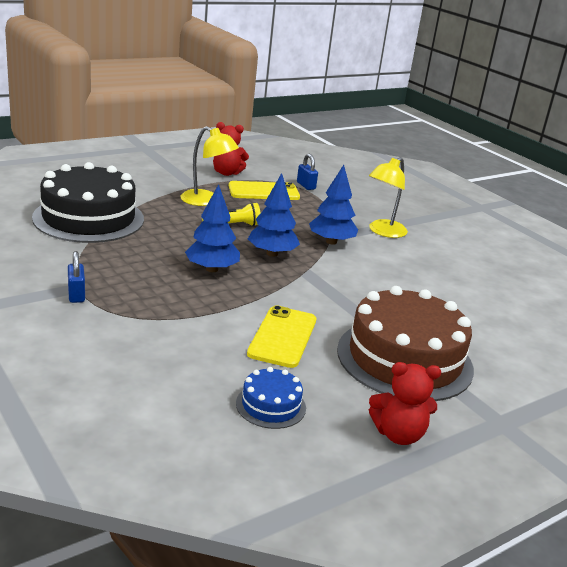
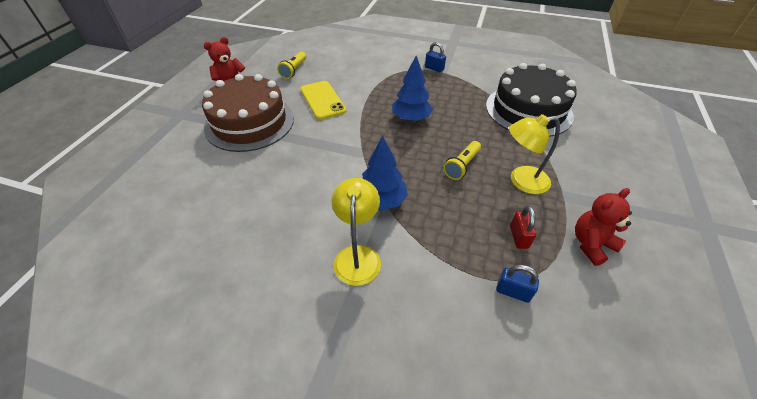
camera: 145 degrees right, 20 degrees up
yellow phone [229,181,300,200] -> red padlock [510,206,536,249]
blue cake [236,367,306,429] -> yellow flashlight [277,52,306,79]
blue tree [248,173,300,257] -> none

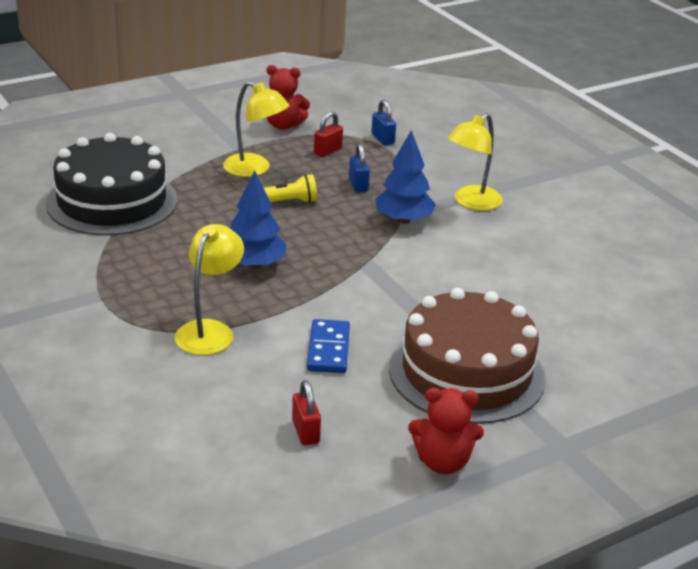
camera: 140 degrees left, 15 degrees down
yellow flashlight [277,52,306,79] -> red padlock [292,380,321,445]
yellow phone [300,81,346,120] -> blue domino [307,319,350,373]
blue padlock [425,42,446,73] -> blue padlock moved to [349,143,370,192]
none -> yellow lamp [175,224,244,355]

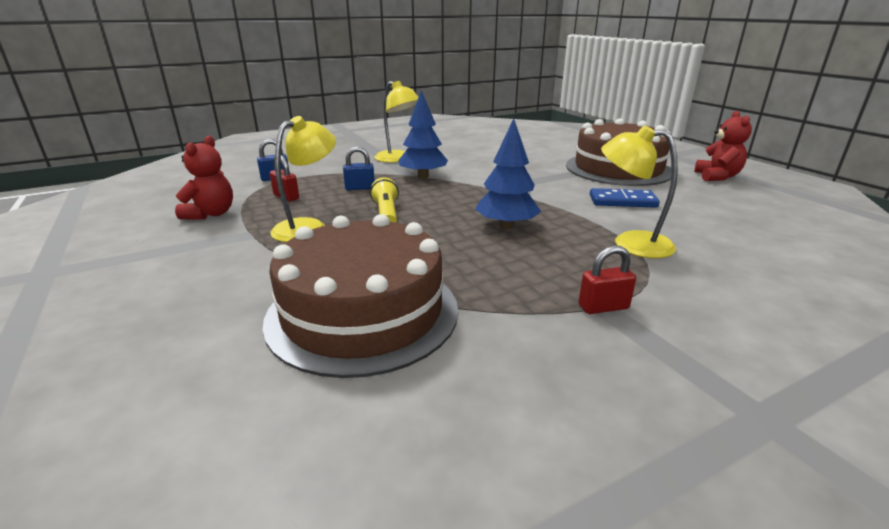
camera: 85 degrees left, 5 degrees down
black cake [46,133,177,236] -> brown cake [263,214,458,378]
red padlock [292,380,321,445] -> red padlock moved to [578,245,636,314]

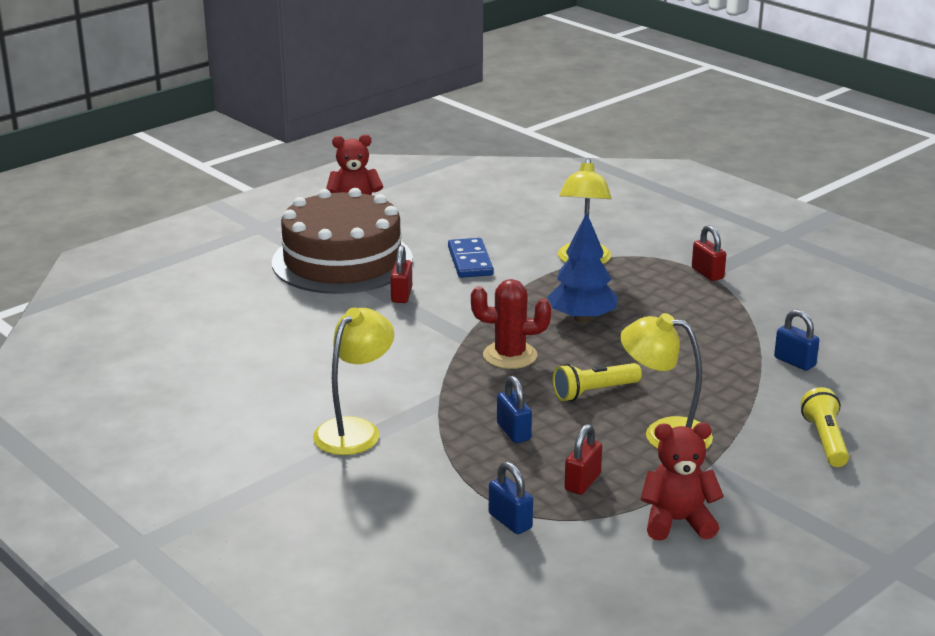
camera: 105 degrees left, 0 degrees up
brown cake [263,214,458,378] -> blue padlock [774,309,819,371]
blue tree [398,91,448,178] -> none
none -> red padlock [390,245,412,303]
none -> red cactus [471,279,551,369]
none -> yellow flashlight [801,387,849,467]

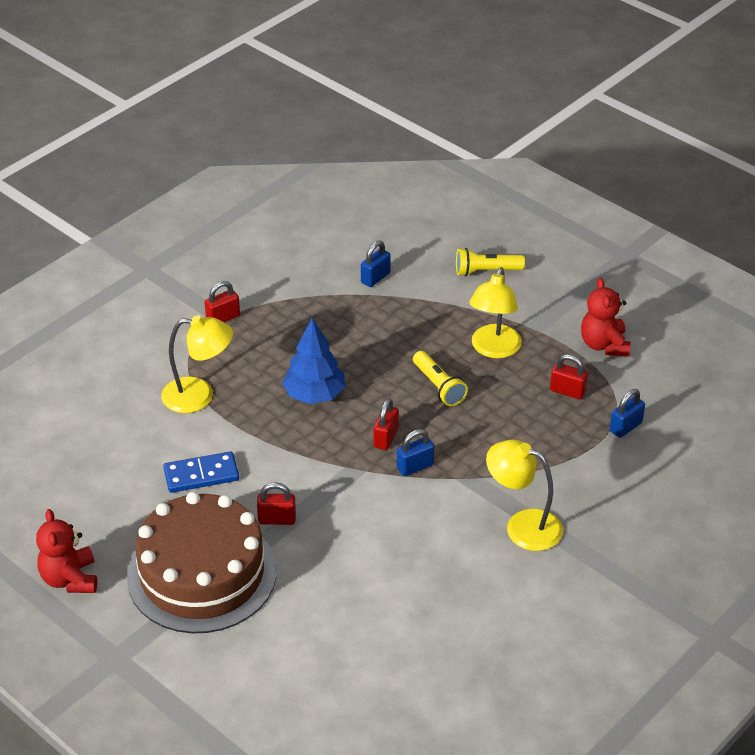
camera: 95 degrees left, 15 degrees up
red cactus [471,279,551,369] -> red padlock [373,398,399,450]
blue padlock [497,376,532,443] -> blue padlock moved to [397,429,434,476]

